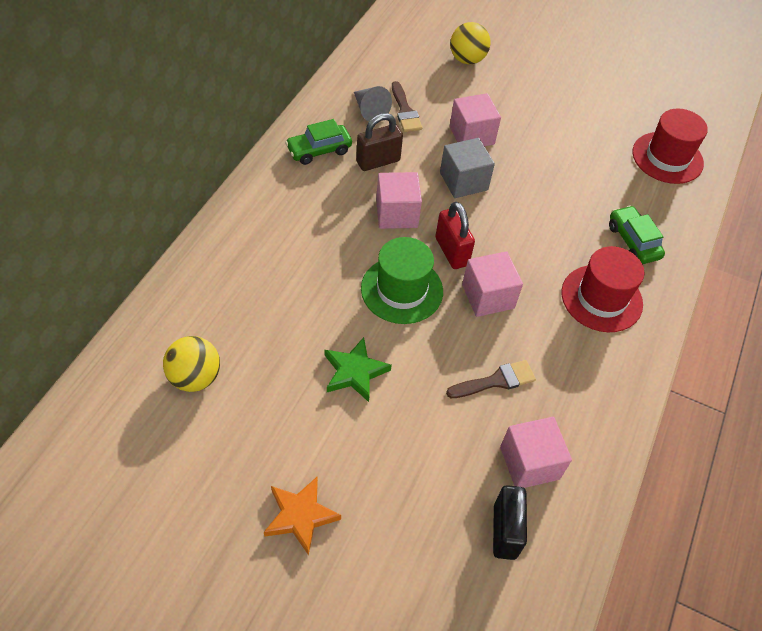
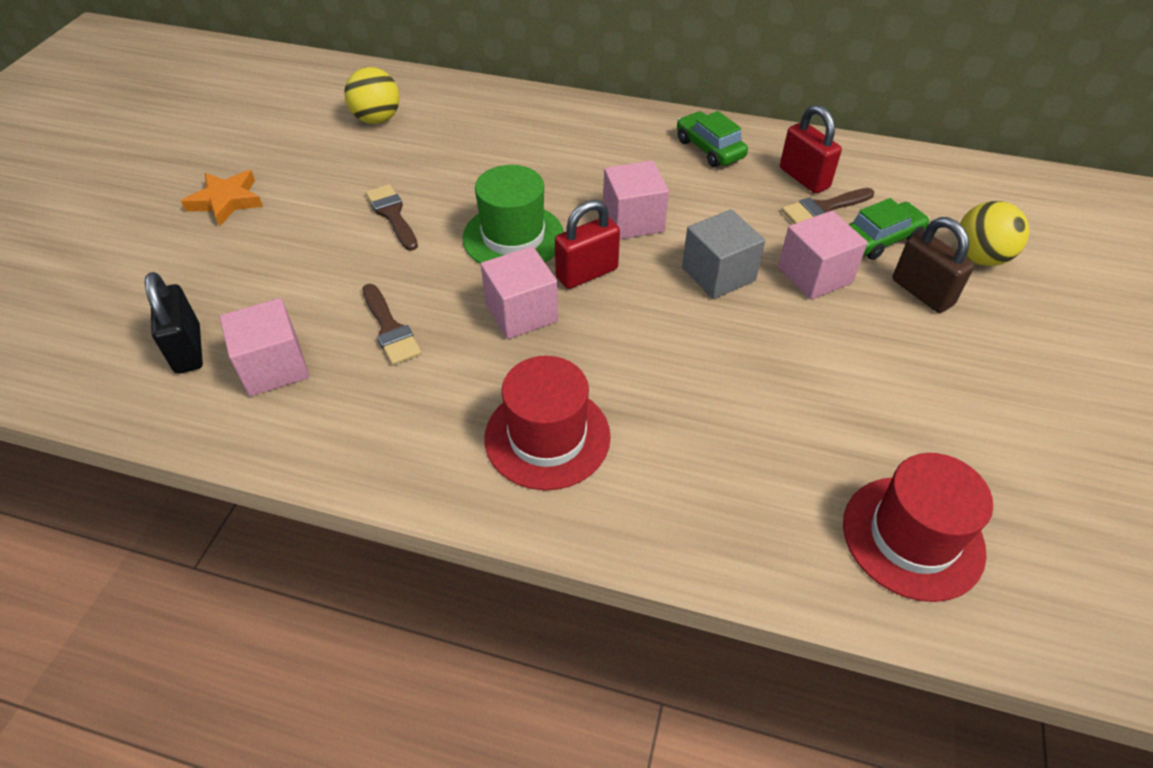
camera: 85 degrees right, 5 degrees down
green star [325,337,392,402] -> brown brush [366,184,418,251]
grey cone [354,86,392,121] -> red padlock [780,105,842,194]
brown padlock [356,113,403,171] -> brown padlock moved to [893,217,974,313]
black padlock [493,485,527,560] -> black padlock turned 75 degrees clockwise [145,272,203,374]
green car [609,205,665,264] -> green car moved to [849,198,930,260]

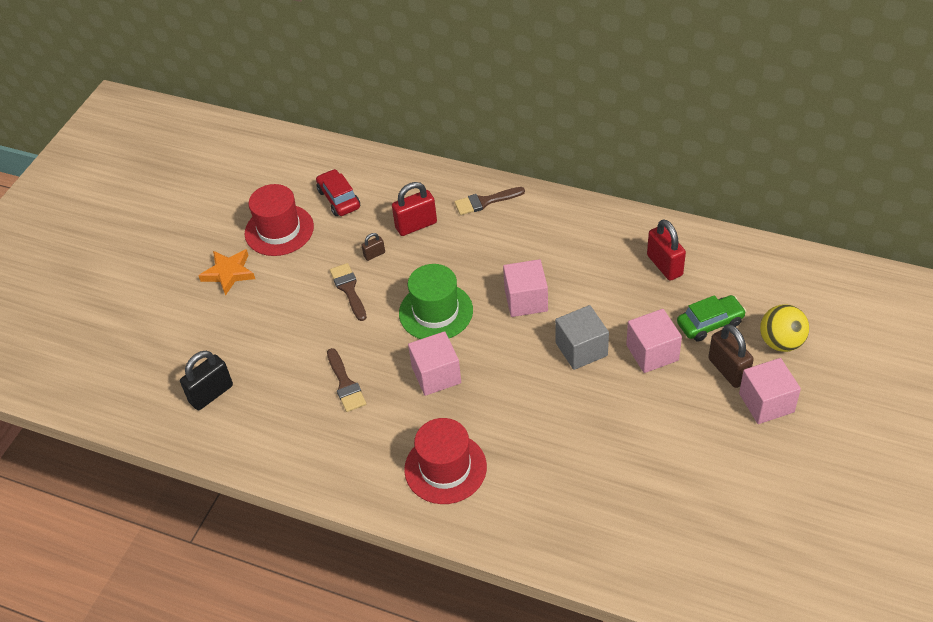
camera: 10 degrees right, 0 degrees up
black padlock [145,272,203,374] -> black padlock turned 60 degrees clockwise [180,351,233,410]
pink cube [220,298,309,396] -> pink cube moved to [739,358,801,424]
yellow ball [344,67,400,124] -> red car [316,169,360,216]
red padlock [555,200,620,289] -> red padlock moved to [392,182,437,236]
green car [677,111,748,167] -> none
brown brush [782,188,874,224] -> brown brush moved to [454,187,525,215]
red hat [843,453,993,602] -> red hat moved to [245,184,314,256]
none -> brown padlock [361,233,385,261]

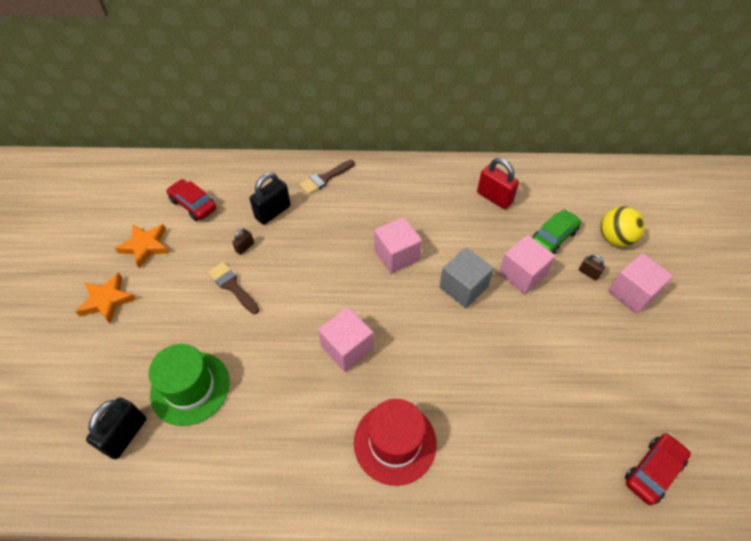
camera: 25 degrees left, 5 degrees up
red hat [245,184,314,256] -> orange star [115,224,169,269]
brown brush [327,348,366,412] -> none
red padlock [392,182,437,236] -> black padlock [250,172,291,225]
green hat [399,264,473,339] -> green hat moved to [149,344,230,426]
brown padlock [708,324,754,388] -> brown padlock [579,255,605,280], size x0.51
none -> red car [625,433,691,505]

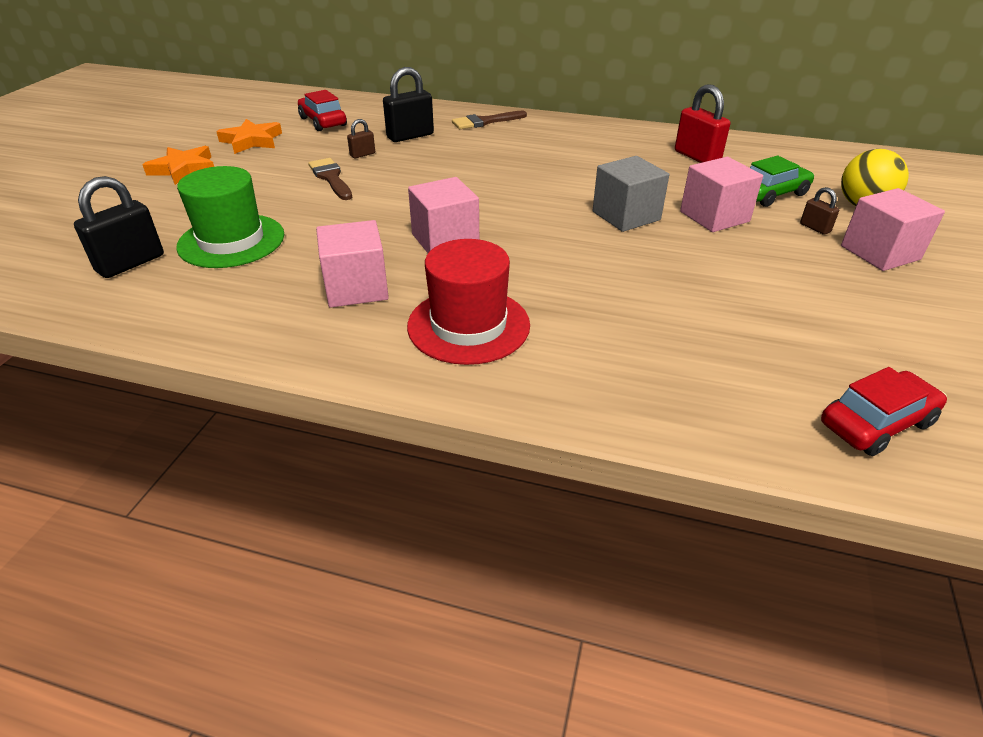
camera: 15 degrees right, 15 degrees down
pink cube [374,217,422,274] -> pink cube moved to [316,220,389,308]

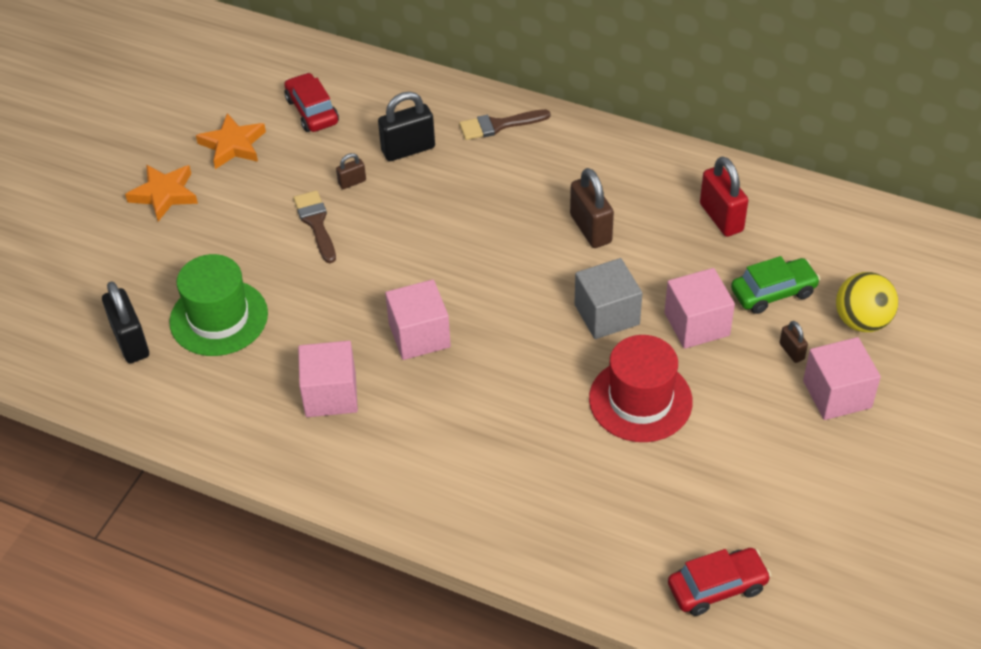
camera: 10 degrees right, 10 degrees up
black padlock [74,176,164,278] -> black padlock turned 75 degrees counterclockwise [102,281,149,363]
red hat [407,239,530,365] -> red hat moved to [589,335,693,442]
none -> brown padlock [570,168,614,248]

